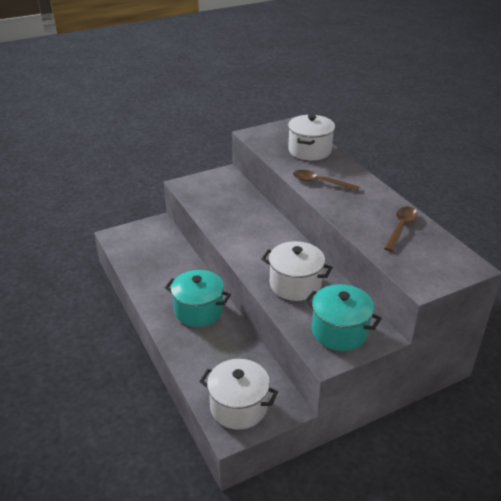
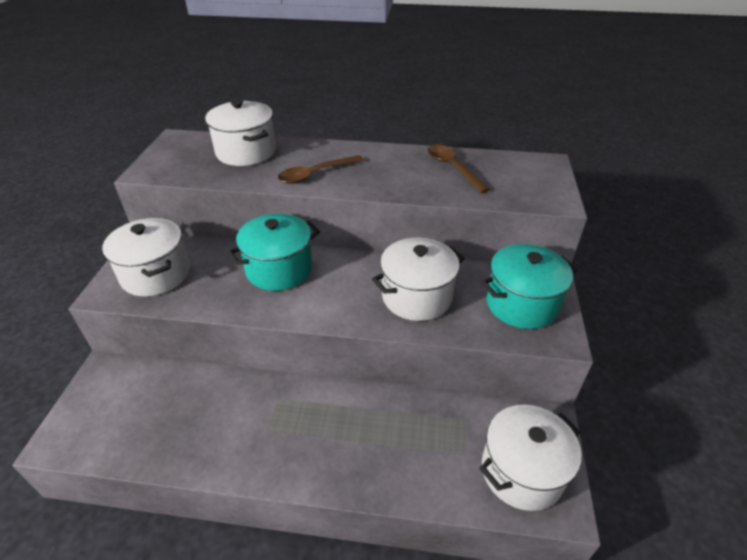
camera: 55 degrees left, 5 degrees up
turquoise pot [165,270,231,327] -> turquoise pot moved to [227,213,320,291]
none -> white pot [102,218,190,297]

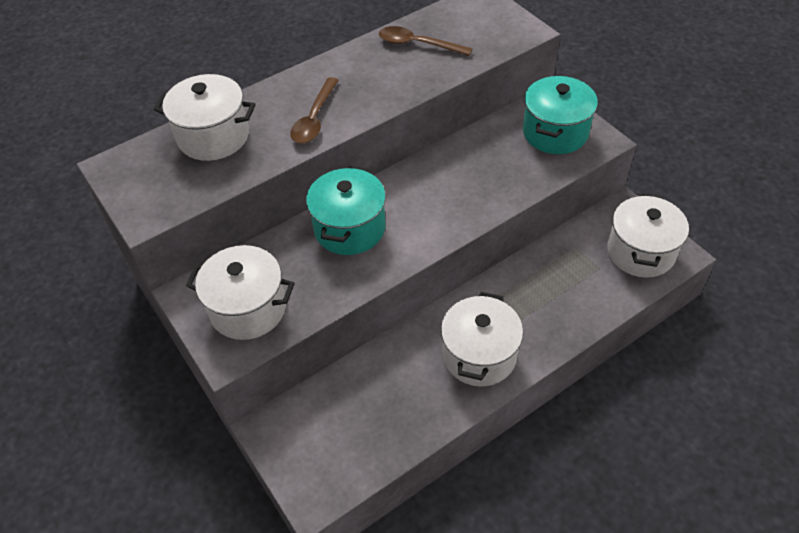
camera: 40 degrees left, 10 degrees up
white pot [372,238,465,321] -> white pot moved to [441,292,523,386]

